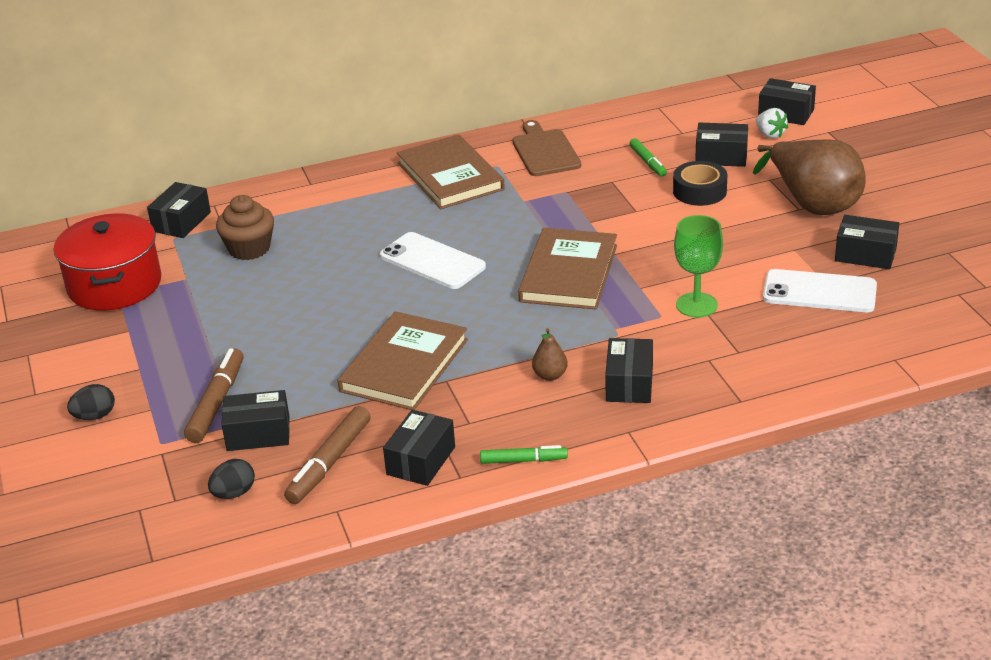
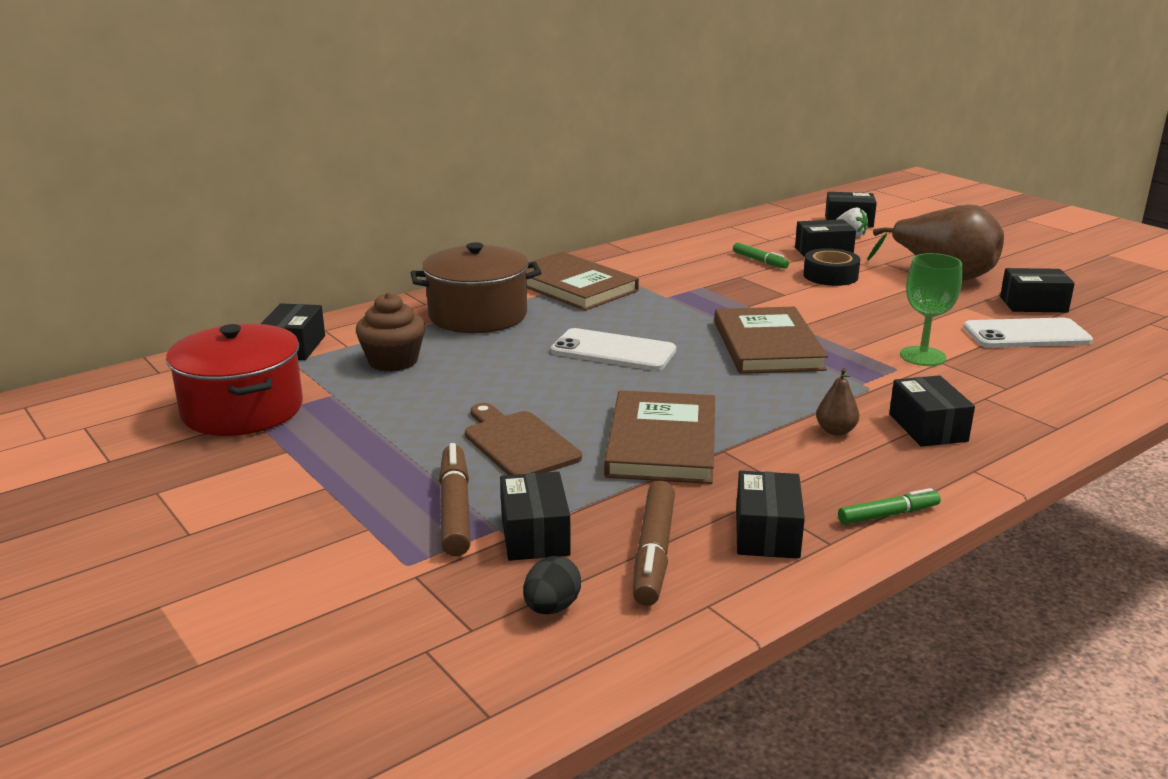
camera: 20 degrees left, 10 degrees down
black egg [67,384,115,420] -> none
black box [221,390,290,451] -> black box turned 75 degrees counterclockwise [500,472,571,561]
brown cutting board [512,120,581,176] -> brown cutting board moved to [465,403,582,475]
none -> brown pot [411,242,541,333]

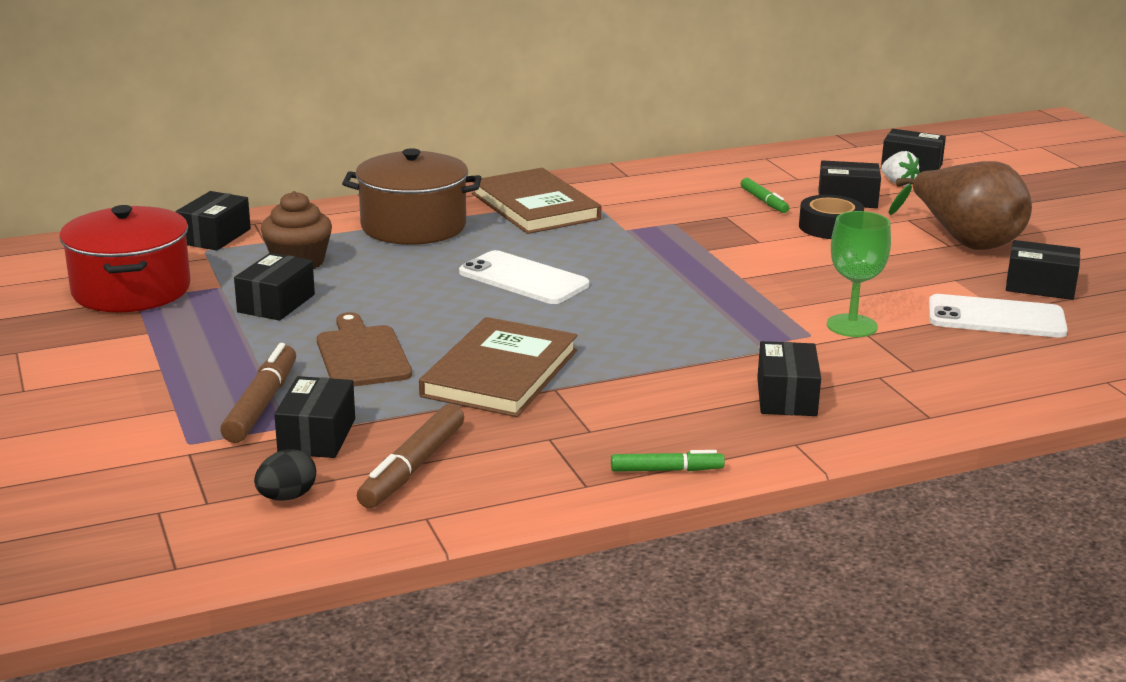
camera: 15 degrees right, 0 degrees up
brown book [714,307,828,374] -> none
black box [736,471,805,559] -> black box moved to [234,253,315,321]
brown pear [816,368,859,436] -> none

